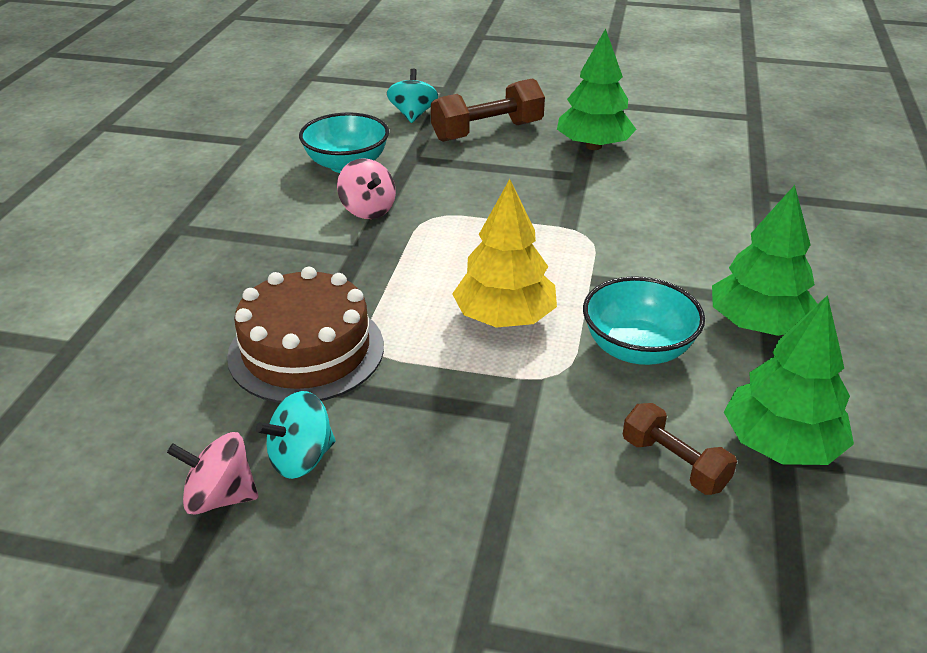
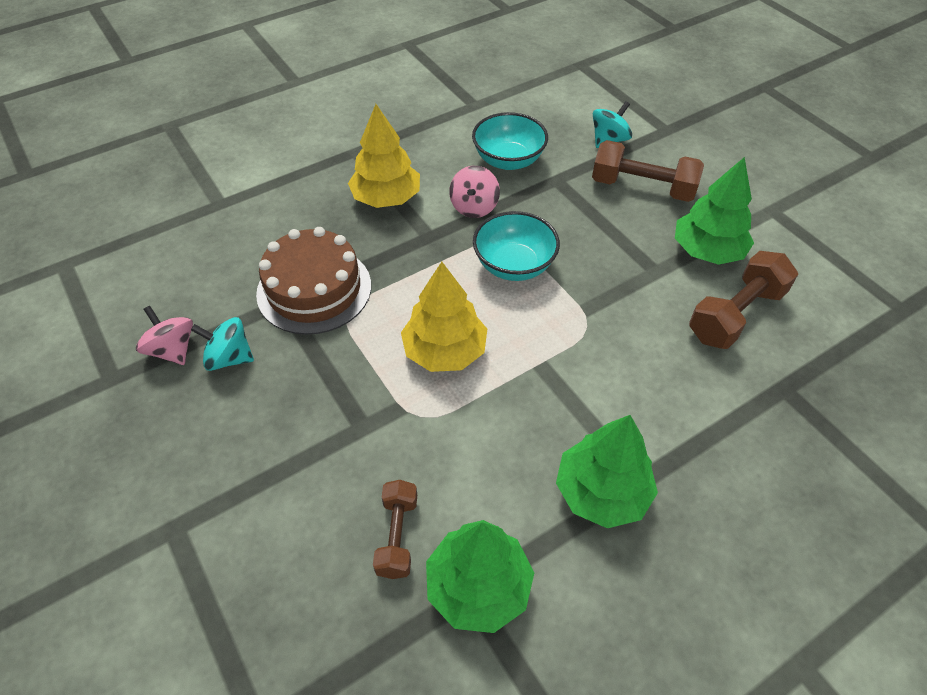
camera: 45 degrees right, 15 degrees up
turquoise bowl [583,276,705,365] -> turquoise bowl moved to [473,211,560,281]
none -> yellow tree [348,104,420,208]
none -> brown dumbbell [689,251,798,349]

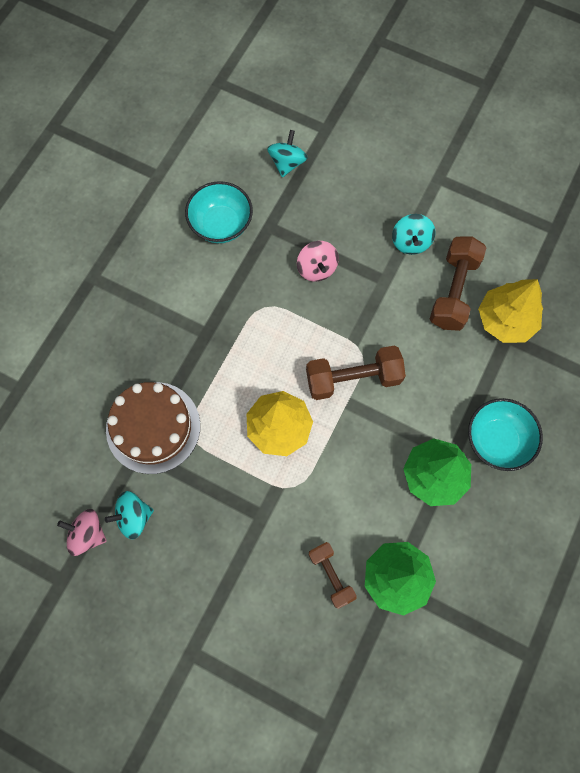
camera: 30 degrees left, 20 degrees up
yellow tree [348,104,420,208] -> yellow tree moved to [478,279,543,343]
pink spinning top [449,166,500,218] -> pink spinning top moved to [297,241,339,282]
turquoise bowl [473,211,560,281] -> turquoise bowl moved to [468,398,543,471]
brown dumbbell [592,140,704,202] -> brown dumbbell moved to [306,346,406,400]
green tree [675,157,754,265] -> turquoise spinning top [392,214,435,255]

